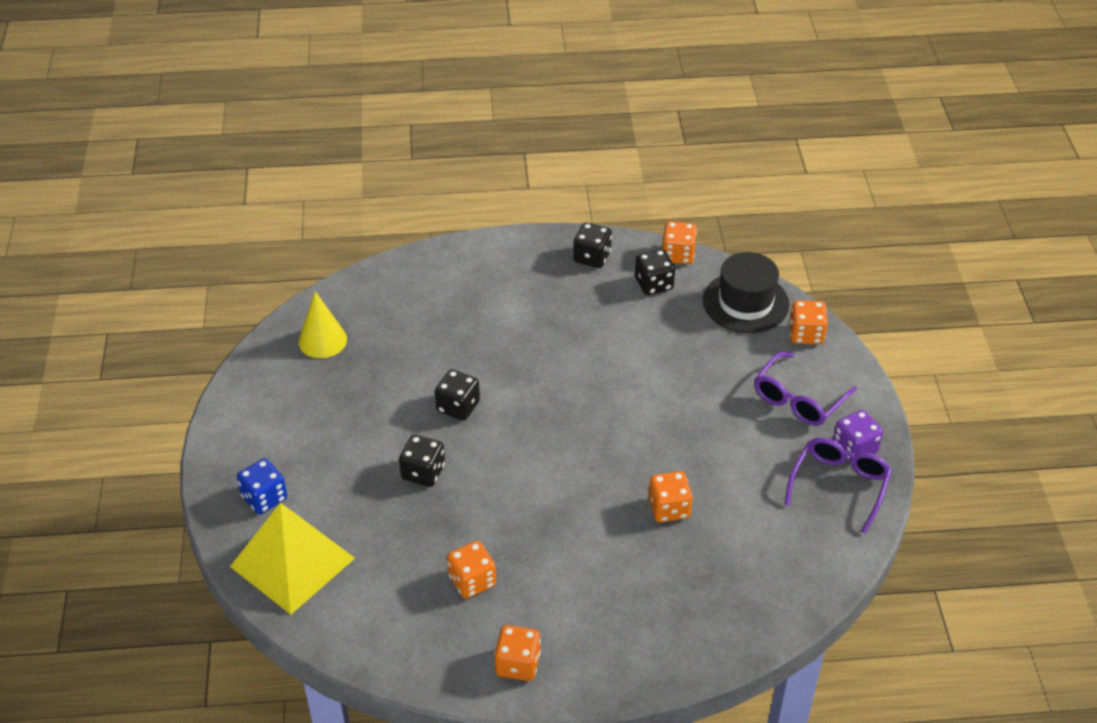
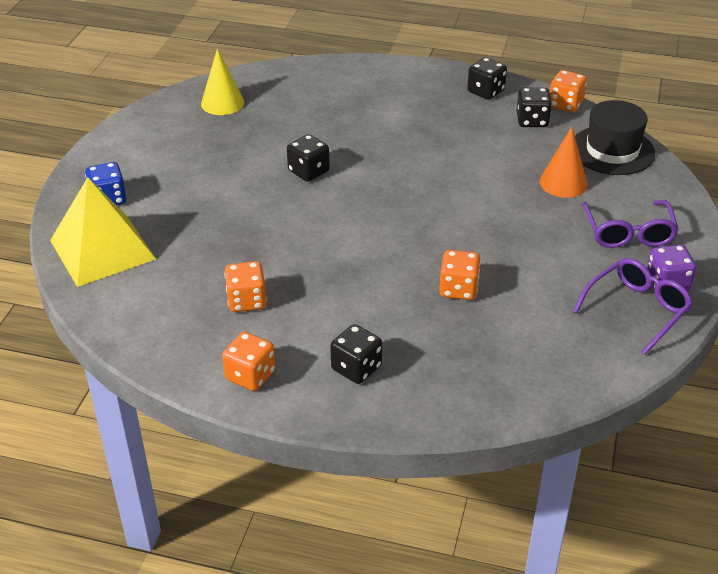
camera: 20 degrees right, 5 degrees down
black dice [399,435,445,487] -> black dice moved to [330,324,382,384]
purple glasses [755,352,857,426] -> purple glasses turned 60 degrees counterclockwise [581,200,679,248]
orange dice [789,300,828,345] -> none
none -> orange cone [540,127,588,198]

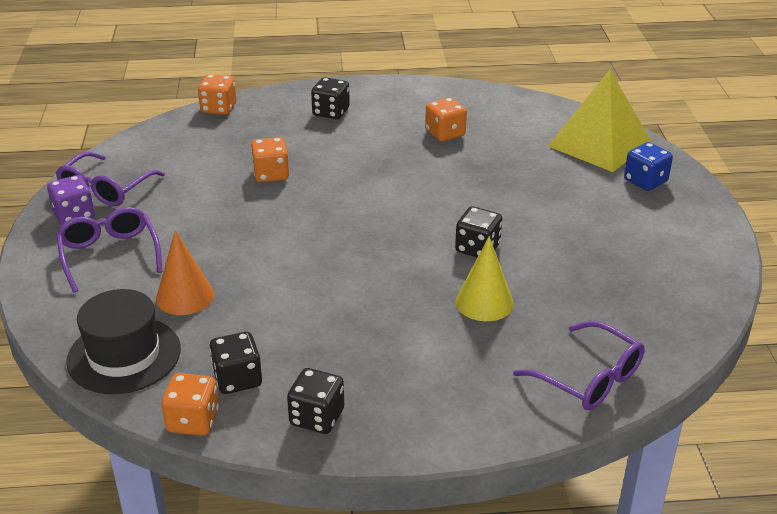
camera: 160 degrees right, 5 degrees down
yellow cone [201,49,244,115] -> yellow cone moved to [456,236,514,321]
orange dice [222,332,276,391] -> orange dice moved to [198,74,236,115]
none -> purple glasses [513,321,645,411]

